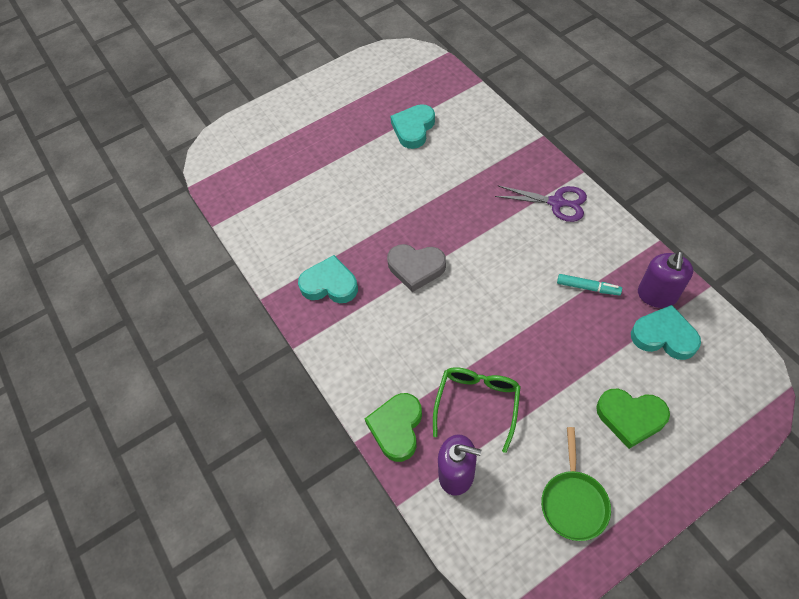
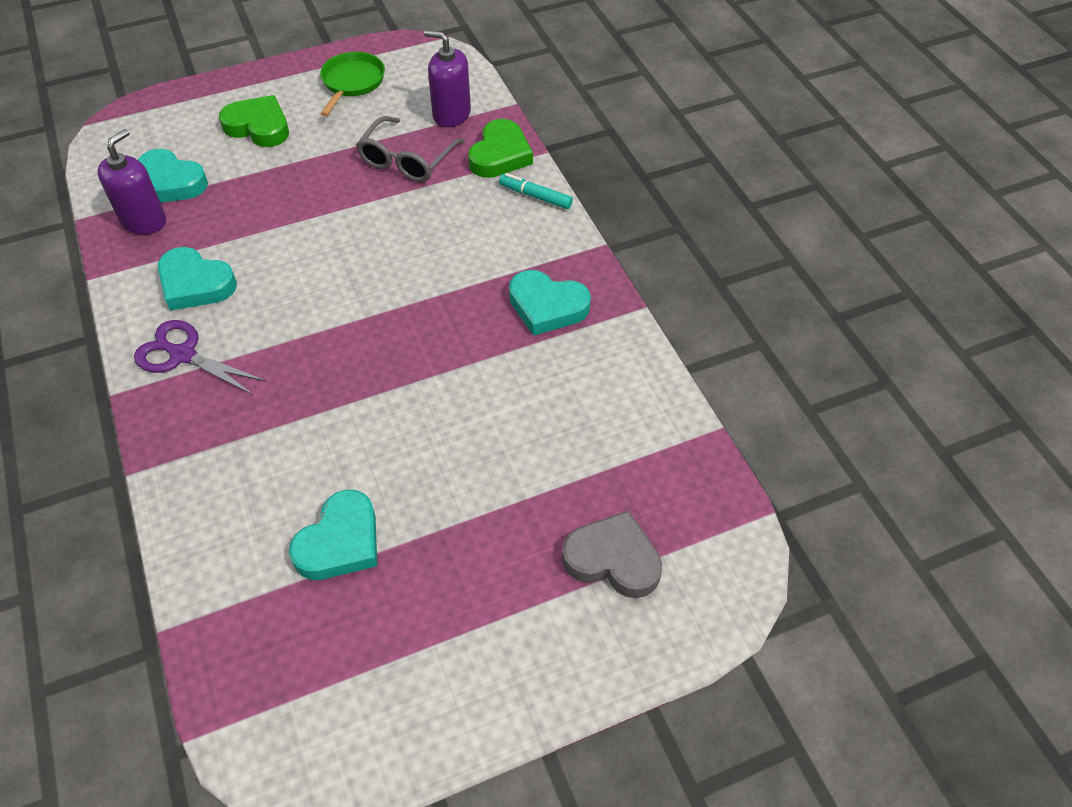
camera: 175 degrees left, 5 degrees down
grey heart [387,244,446,292] -> grey heart moved to [562,511,662,598]
green glasses [433,367,521,453] -> grey glasses [356,116,465,182]
turquoise marker [557,274,622,295] -> turquoise marker moved to [499,173,573,209]
none -> turquoise heart [157,247,237,311]

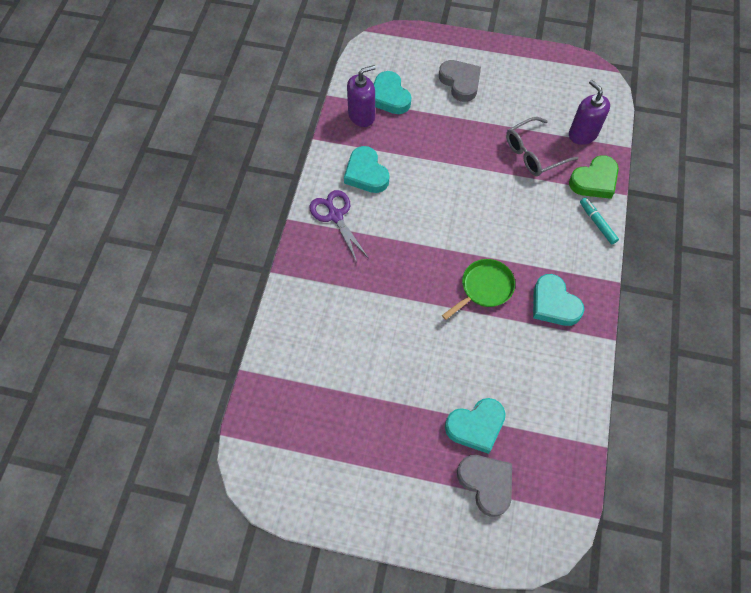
camera: 35 degrees right, 10 degrees up
green heart [219,95,289,147] -> grey heart [439,60,481,102]
turquoise heart [289,490,377,580] -> turquoise heart moved to [445,398,506,454]
green pan [320,52,385,116] -> green pan moved to [442,259,515,320]

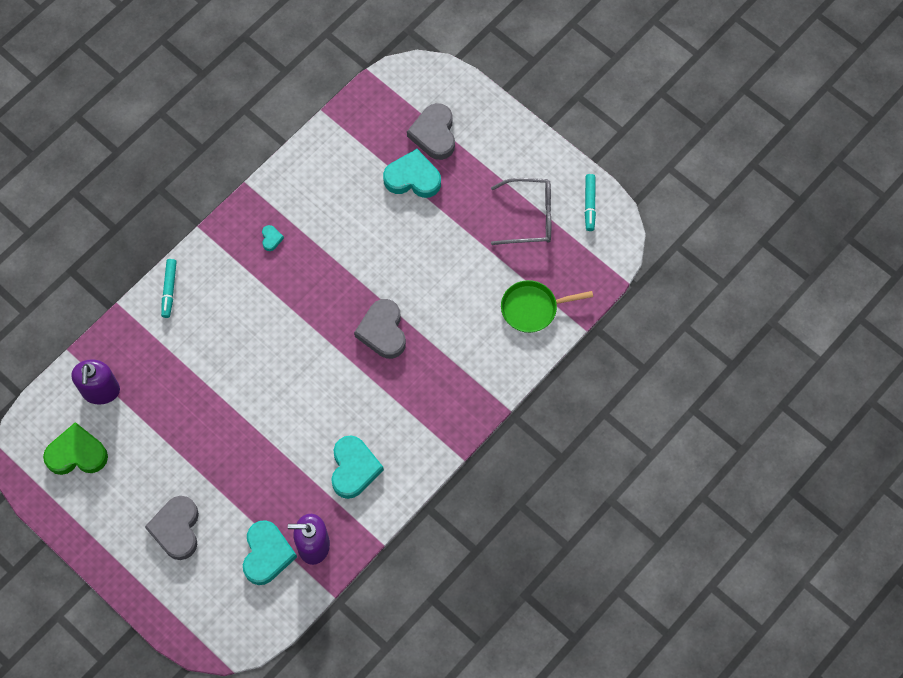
camera: 150 degrees left, 5 degrees up
purple scissors [309,190,368,262] -> none
green pan [442,259,515,320] -> green pan moved to [501,280,593,333]
grey glasses [506,117,579,176] -> grey glasses moved to [491,178,551,245]
turquoise heart [533,274,584,326] -> turquoise heart [262,225,284,251], size x0.44
green heart [569,155,619,199] -> green heart moved to [43,422,108,475]
none -> grey heart [354,299,406,359]
none -> turquoise marker [585,174,596,231]

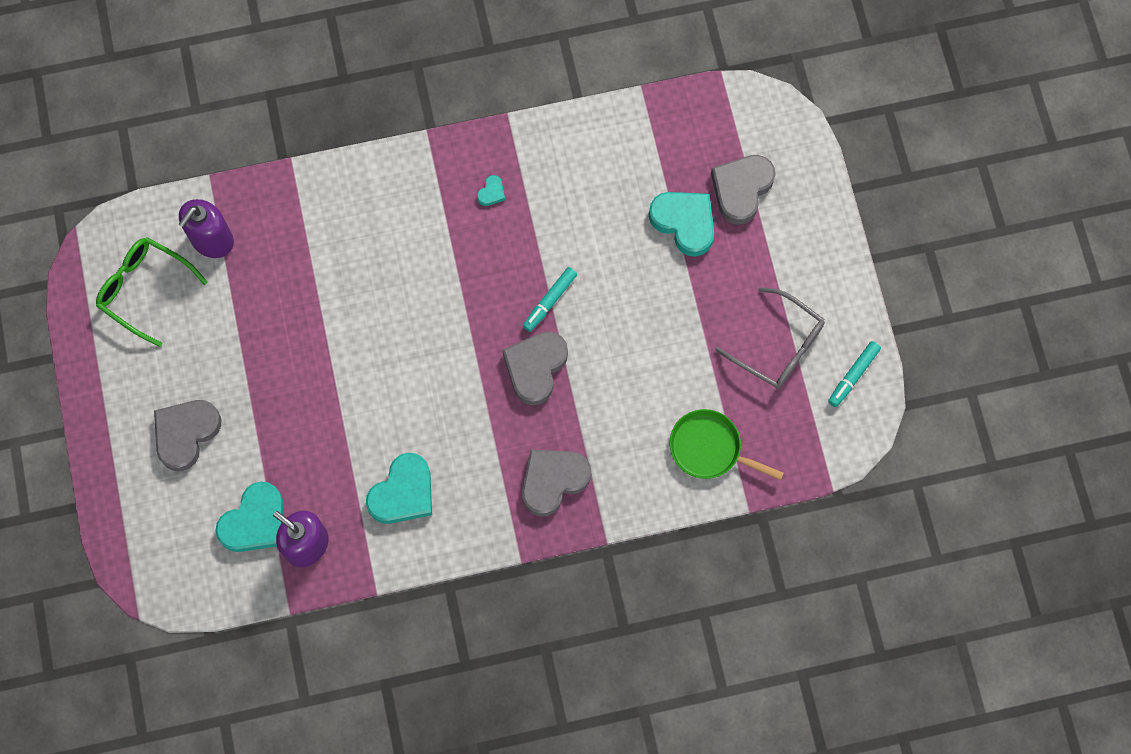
camera: 35 degrees right, 5 degrees up
green heart [43,422,108,475] -> green glasses [96,237,208,347]
turquoise marker [161,259,177,318] -> turquoise marker moved to [523,267,577,332]
none -> grey heart [522,450,591,516]

